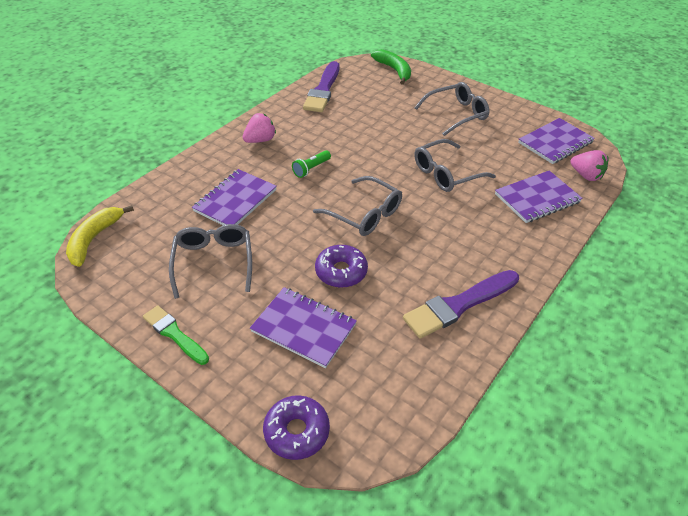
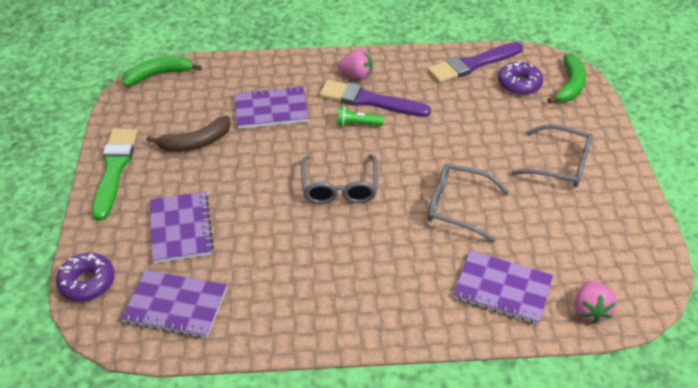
camera: 50 degrees right, 0 degrees up
yellow banana [66,205,134,267] -> green banana [122,56,202,86]
green brush [143,305,209,365] -> green brush [92,129,138,221], size x1.58
grey glasses [169,224,252,299] -> brown banana [146,116,231,152]
purple donut [315,245,368,288] -> purple donut moved to [498,61,543,95]
purple brush [403,270,519,339] -> purple brush moved to [319,80,431,117]
purple notebook [518,118,595,164] -> purple notebook moved to [121,270,227,338]

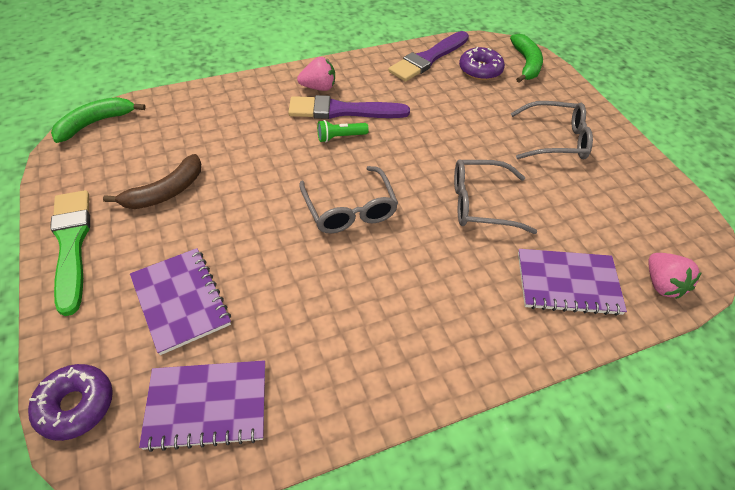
camera: 20 degrees left, 5 degrees up
purple notebook [234,86,309,129] -> none

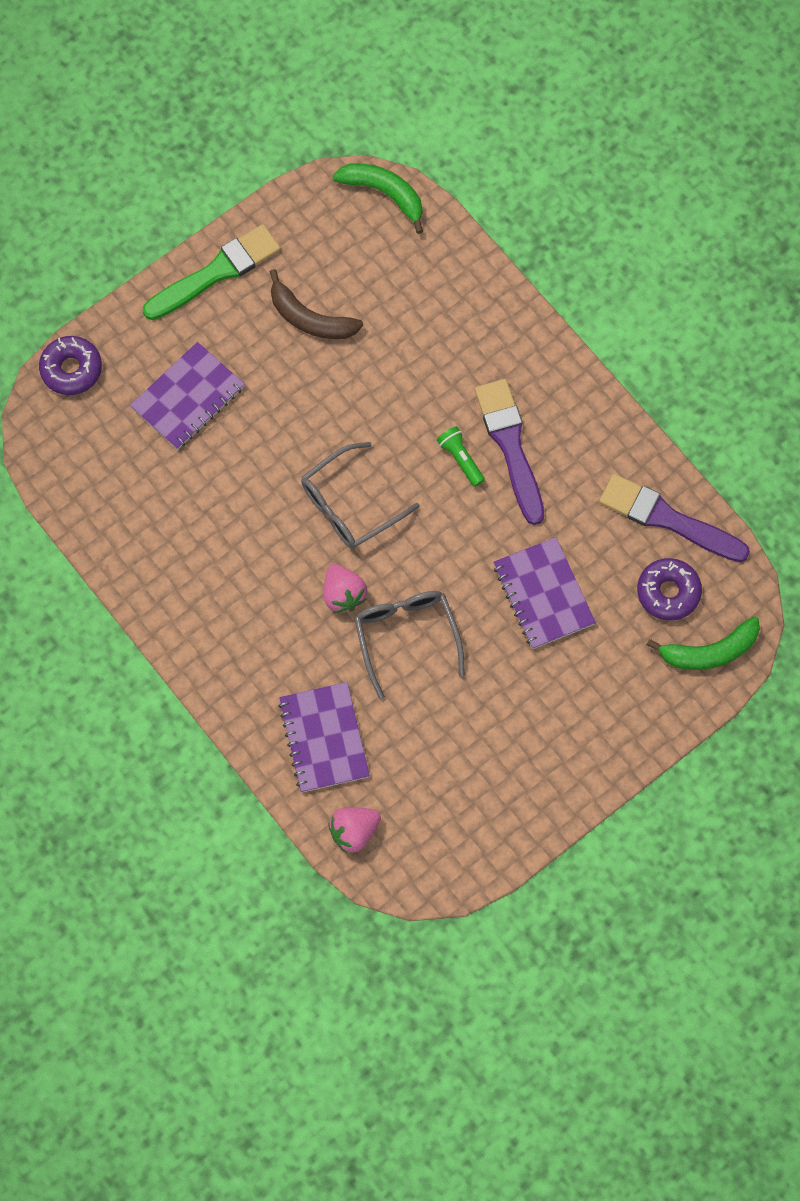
camera: 75 degrees right, 20 degrees up
purple notebook [139,360,265,452] -> purple notebook moved to [493,537,596,649]
pink strawberry [297,57,335,91] -> pink strawberry moved to [324,564,367,613]
grey glasses [510,101,593,159] -> none

